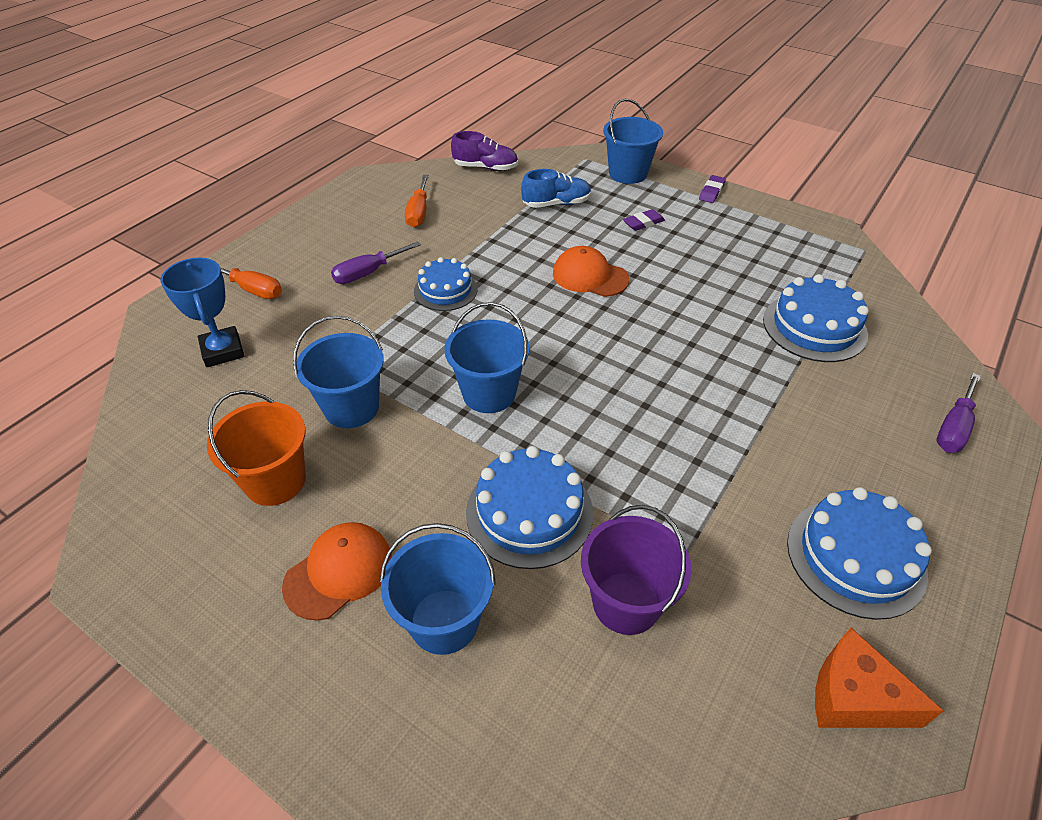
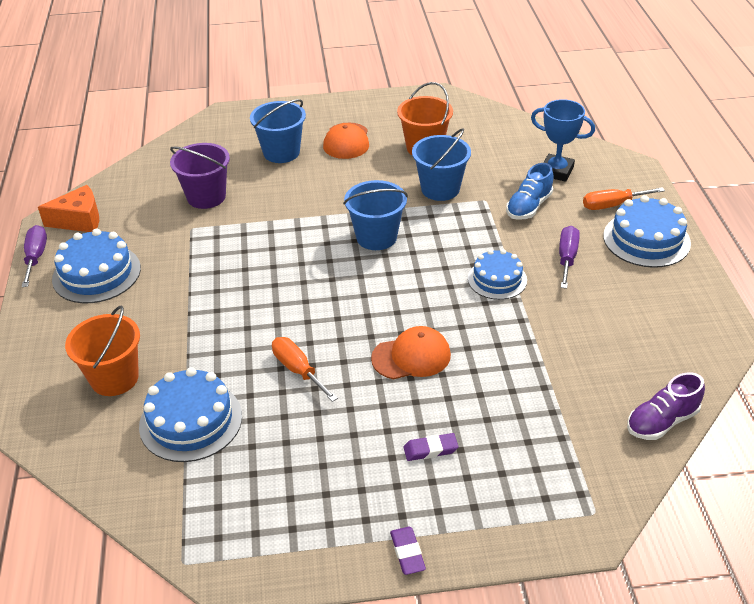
camera: 140 degrees right, 5 degrees down
orange screwdriver [405,175,429,227] -> orange screwdriver moved to [272,337,338,402]
blue cake [466,446,593,569] -> blue cake moved to [603,195,691,268]
blue shoe [521,169,591,208] -> blue shoe moved to [506,163,554,220]
blue bucket [603,99,663,184] -> none
purple eraser [623,209,665,231] -> purple eraser turned 60 degrees clockwise [403,433,458,461]
purple screwdriver [937,373,981,453] -> purple screwdriver moved to [22,225,47,287]
none -> orange bucket [65,306,140,396]

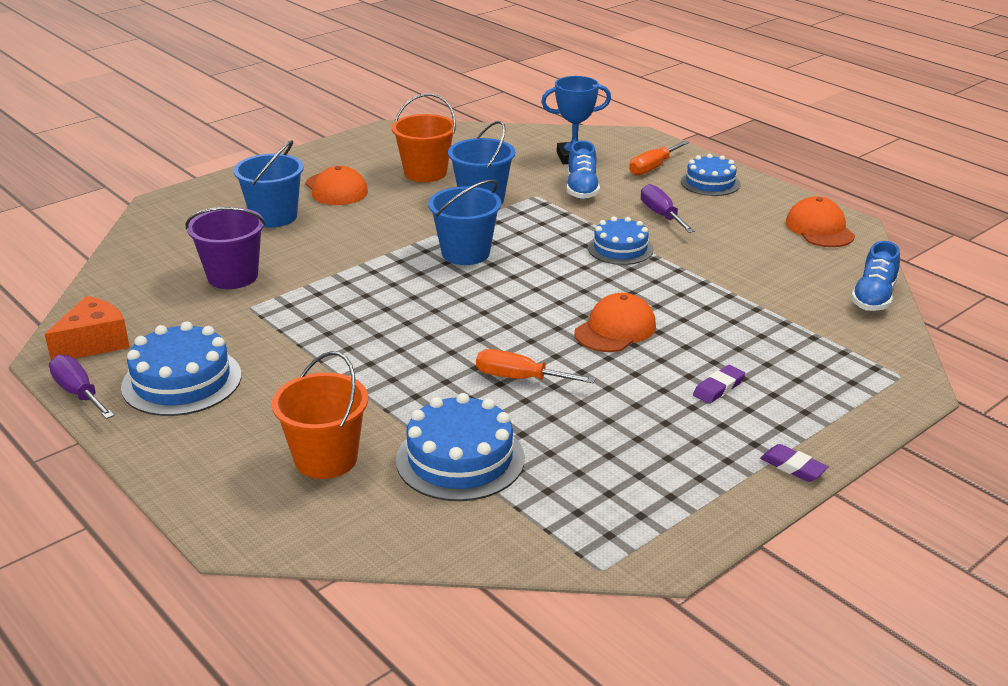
camera: 35 degrees left, 10 degrees down
blue cake [603,195,691,268] -> blue cake [681,154,740,196], size x0.67
purple shoe [627,373,705,440] -> blue shoe [851,241,900,311]
none -> orange cap [786,196,855,247]

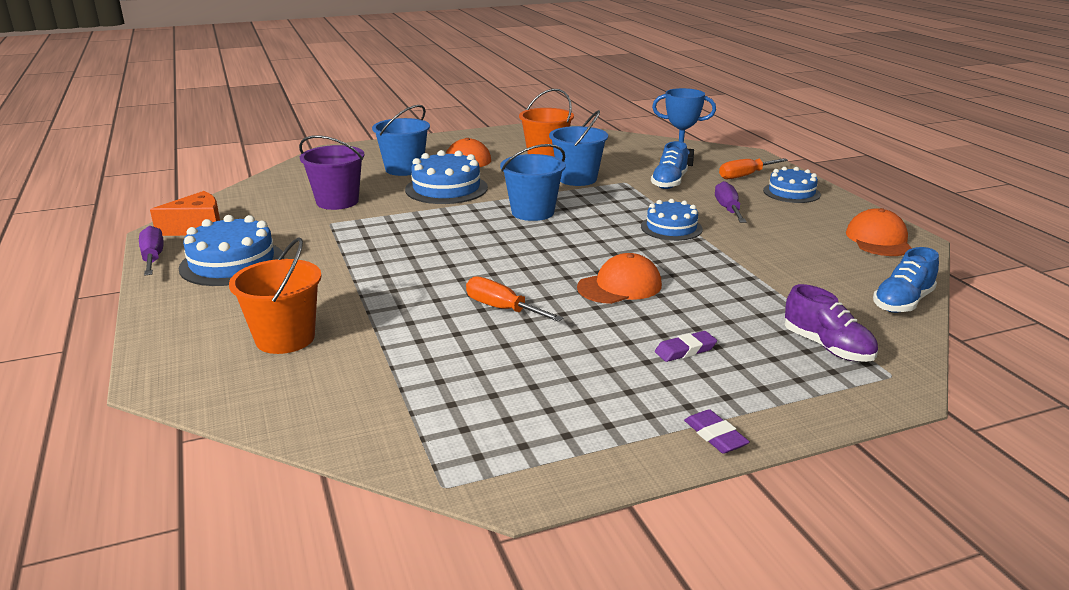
camera: 20 degrees right, 5 degrees down
blue cake [396,393,525,501] -> blue cake moved to [405,150,488,204]
none -> purple shoe [785,284,878,362]

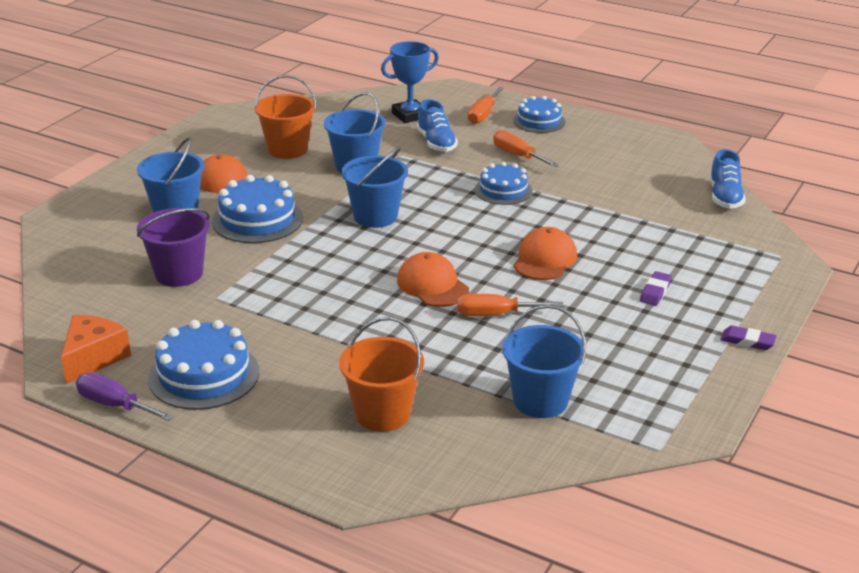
camera: 40 degrees left, 5 degrees up
purple screwdriver [715,181,746,223] -> orange screwdriver [493,130,559,168]
purple shoe [785,284,878,362] -> none
orange cap [846,208,912,256] -> orange cap moved to [397,252,469,307]
none -> blue bucket [502,305,586,418]

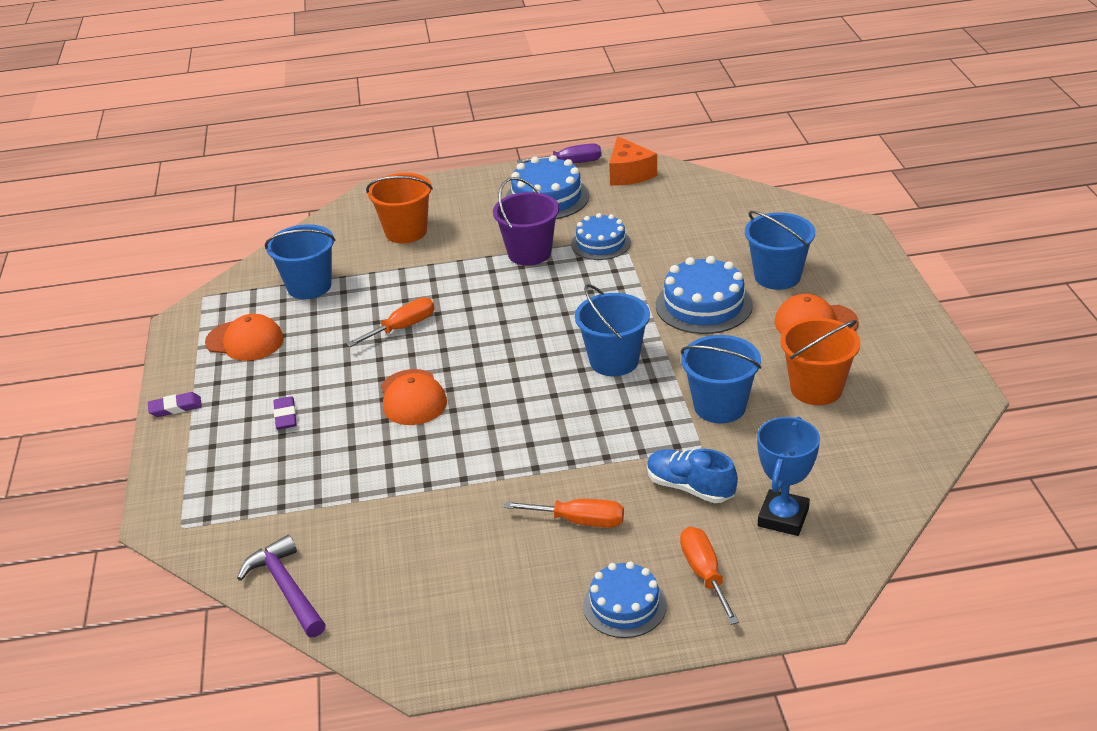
camera: 145 degrees right, 5 degrees up
purple bucket [137,208,210,287] -> purple bucket moved to [493,177,559,265]
orange cap [397,252,469,307] -> orange cap moved to [205,314,284,361]
blue cake [475,162,533,205] -> blue cake moved to [571,213,631,260]
blue shoe [709,149,746,209] -> purple hammer [237,535,326,637]

